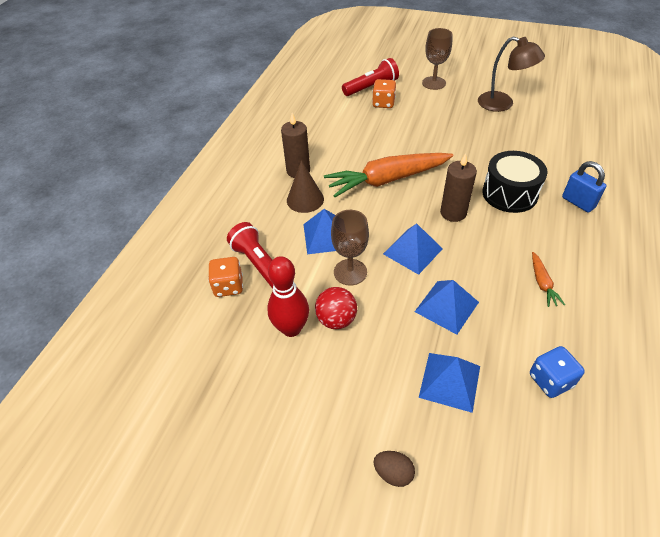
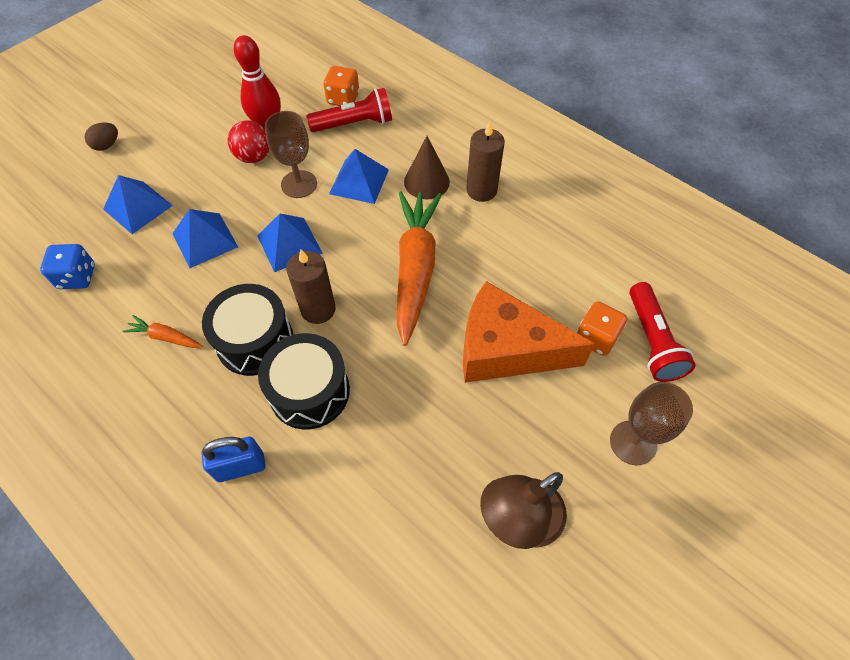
camera: 110 degrees right, 10 degrees up
none -> black drum [202,284,293,376]
none -> orange cheese [463,281,595,383]

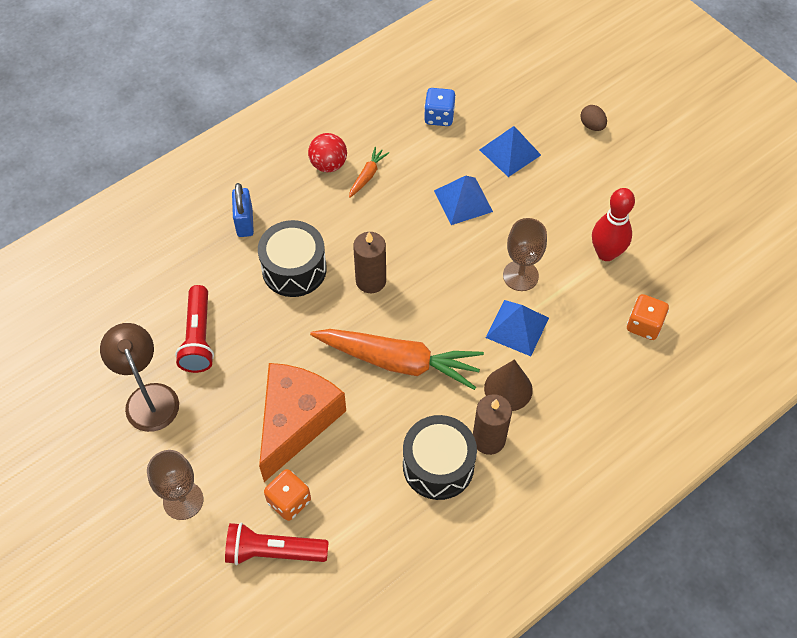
camera: 100 degrees right, 0 degrees up
black drum [202,284,293,376] -> black drum moved to [403,415,477,500]
red ball [228,120,269,163] -> red ball moved to [308,133,347,172]
blue pyramid [257,214,323,272] -> none
red flashlight [306,88,392,132] -> red flashlight moved to [175,285,214,373]

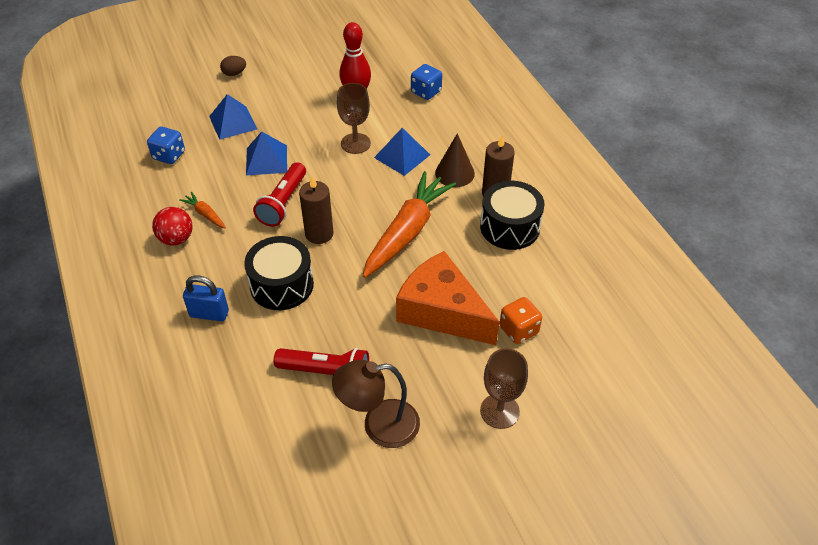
camera: 75 degrees left, 10 degrees down
red flashlight [225,523,329,565] -> red flashlight moved to [253,162,306,227]
orange dice [627,294,669,340] -> blue dice [411,64,442,100]

